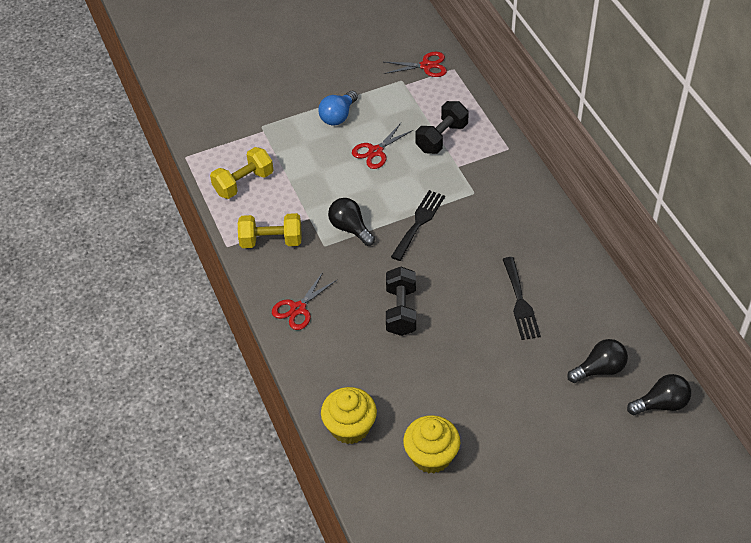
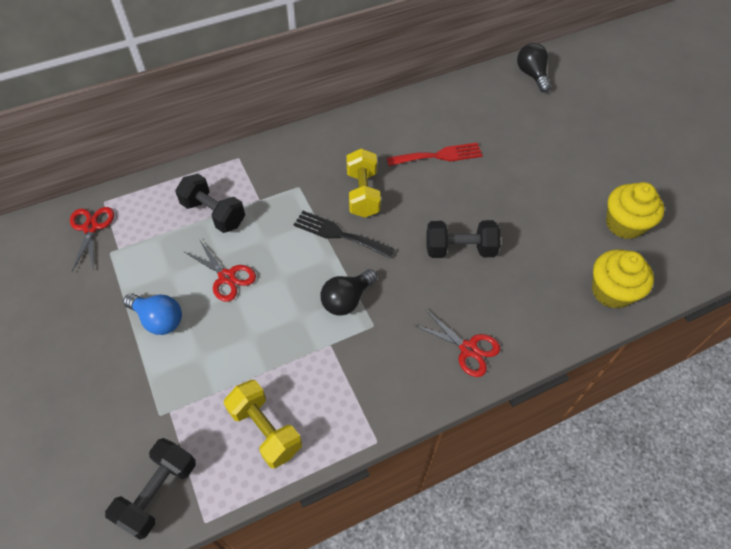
camera: 95 degrees left, 5 degrees up
yellow dumbbell [238,213,302,248] -> yellow dumbbell moved to [346,148,381,218]
black fork [502,257,541,340] -> red fork [387,143,483,166]
black light bulb [567,339,628,383] -> none
none -> black dumbbell [105,438,196,540]

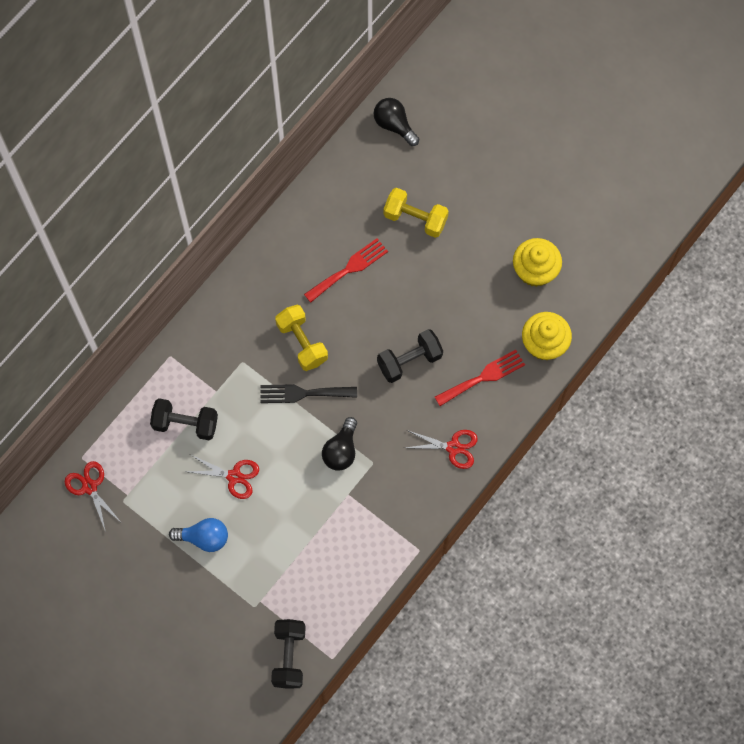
camera: 25 degrees left, 15 degrees up
yellow dumbbell [224,380,302,469] -> yellow dumbbell moved to [384,188,449,238]
none -> red fork [435,350,525,406]

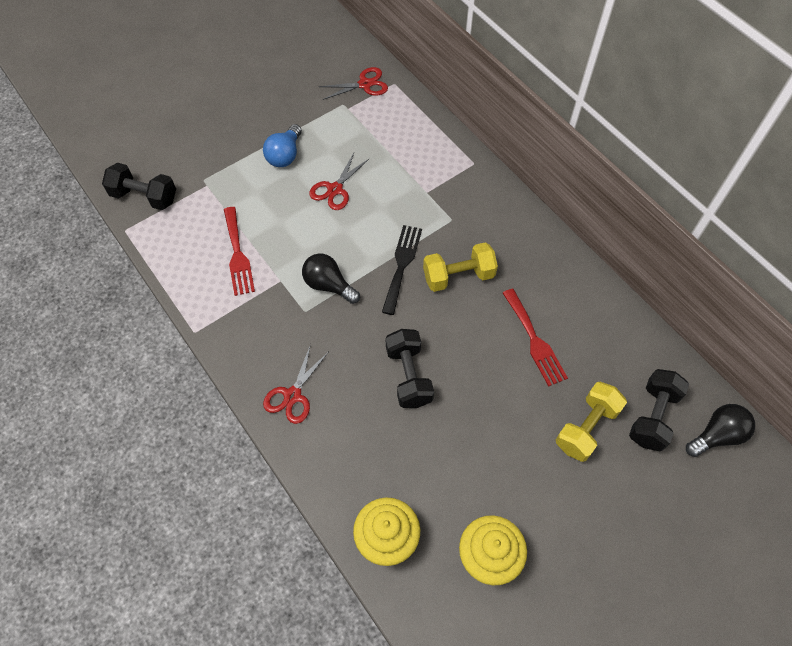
camera: 105 degrees right, 10 degrees down
black dumbbell [150,398,218,440] -> black dumbbell moved to [629,369,689,451]
red fork [435,350,525,406] -> red fork moved to [224,207,255,296]

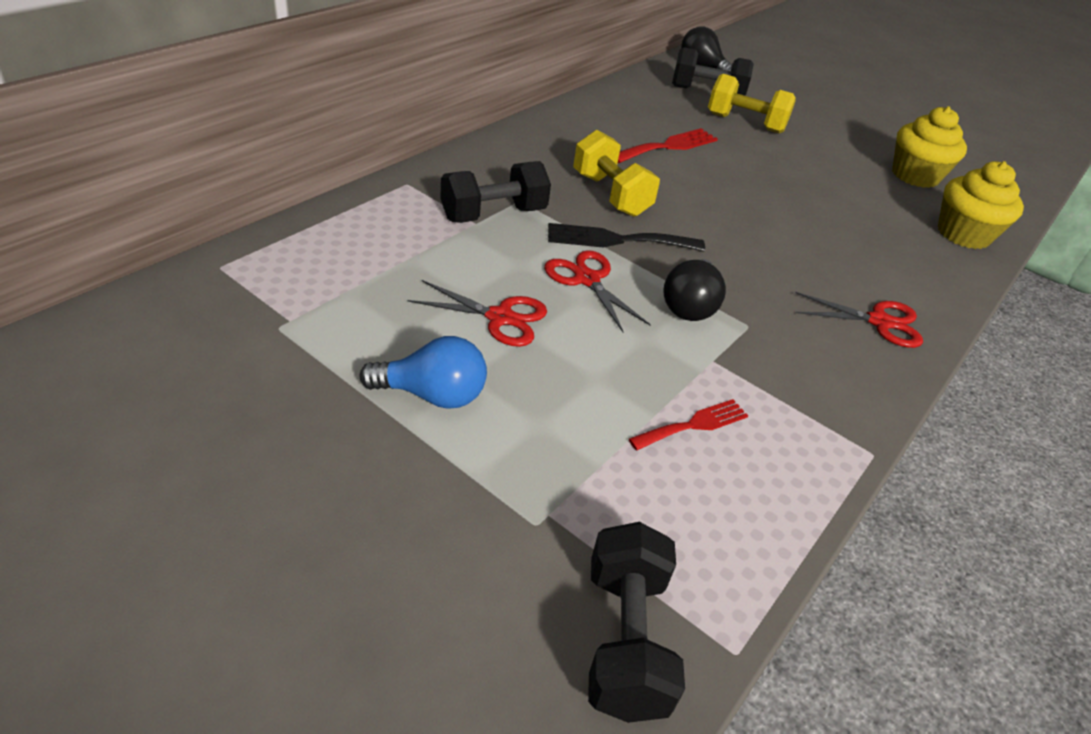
camera: 110 degrees left, 20 degrees down
red fork [224,207,255,296] -> red fork [629,399,748,450], size x0.66
red scissors [318,67,388,100] -> red scissors moved to [544,250,651,332]
black dumbbell [386,329,434,408] -> black dumbbell moved to [440,161,551,223]

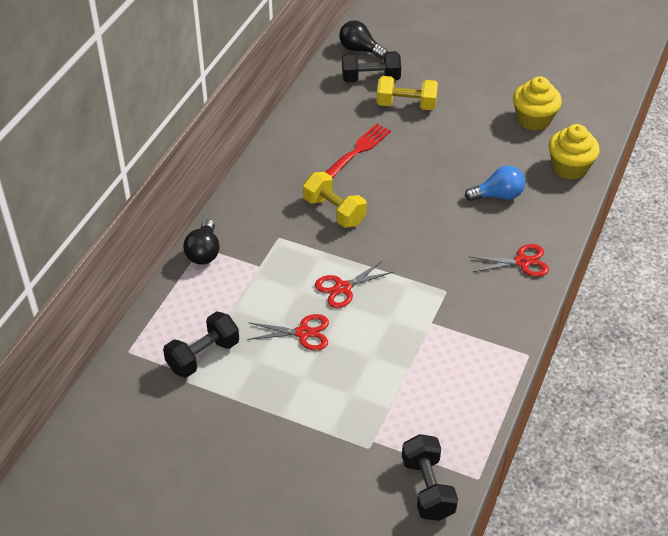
camera: 10 degrees left, 5 degrees up
blue light bulb [360,336,487,409] -> blue light bulb moved to [465,166,525,201]
black dumbbell [440,161,551,223] -> black dumbbell moved to [163,312,239,378]
red scissors [544,250,651,332] -> red scissors turned 75 degrees counterclockwise [315,260,393,308]
black fork [548,223,705,251] -> none
red fork [629,399,748,450] -> none
black light bulb [663,259,726,321] -> black light bulb moved to [183,219,220,265]

